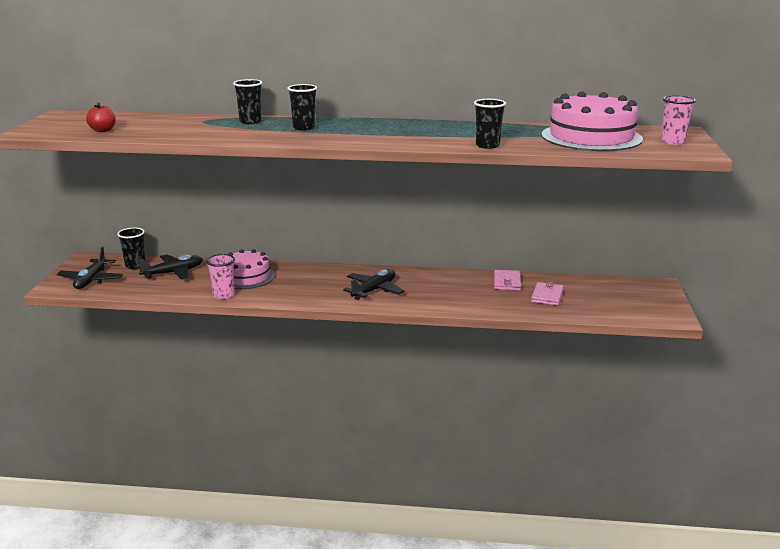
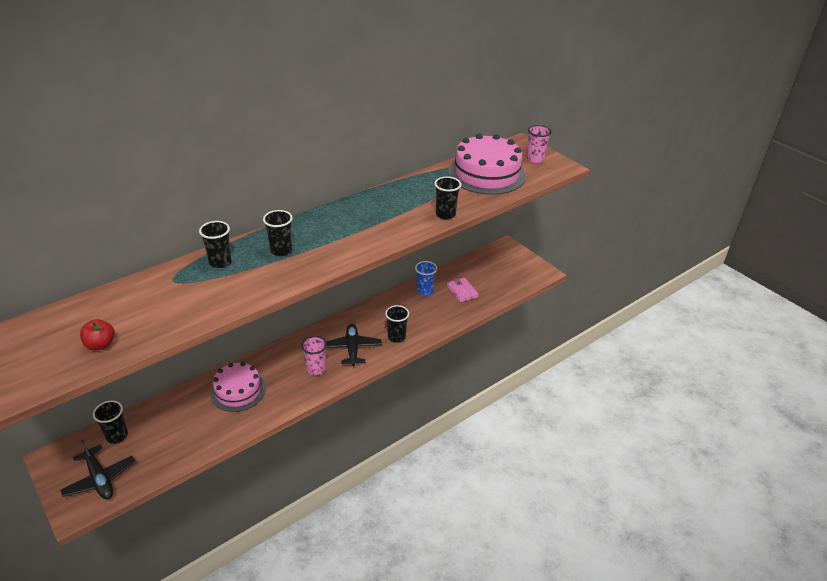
camera: 45 degrees left, 15 degrees up
black plane [138,254,203,279] -> none
pink cup [206,254,235,299] -> pink cup moved to [301,336,327,375]
pink wallet [494,270,521,291] -> blue cup [415,261,437,296]
none -> black cup [385,305,409,343]

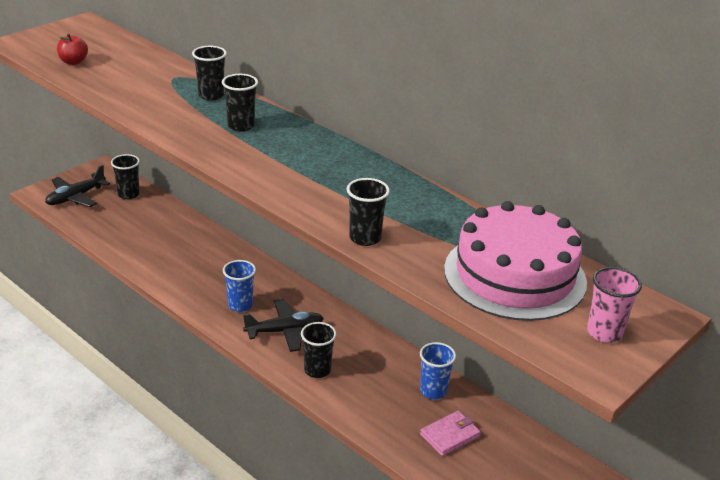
camera: 80 degrees right, 5 degrees down
pink cake [210,362,266,412] -> none
pink cup [301,336,327,375] -> blue cup [223,260,256,312]

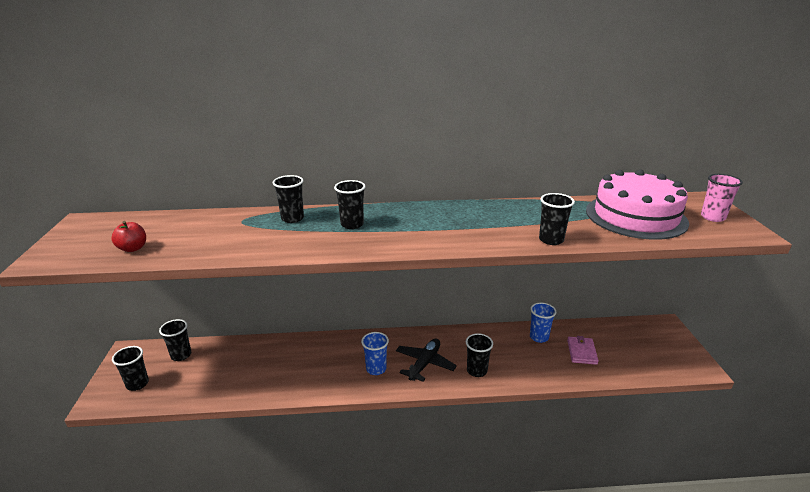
camera: 45 degrees left, 5 degrees down
black plane [45,165,110,207] -> black cup [112,346,149,391]

